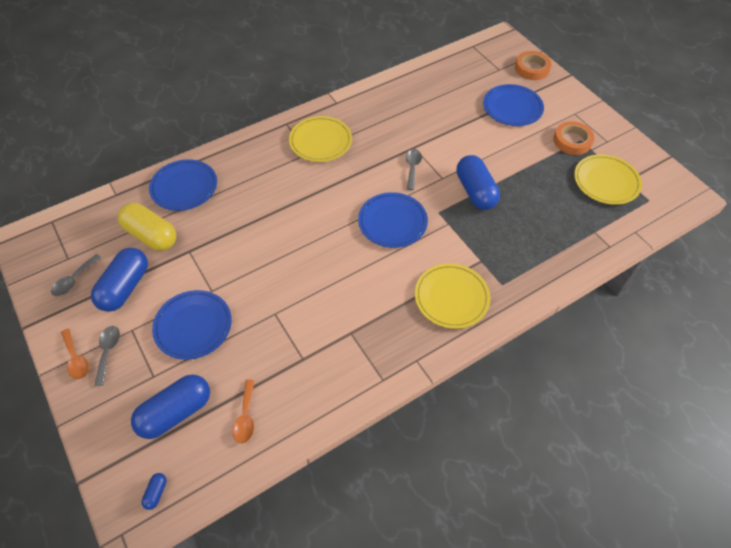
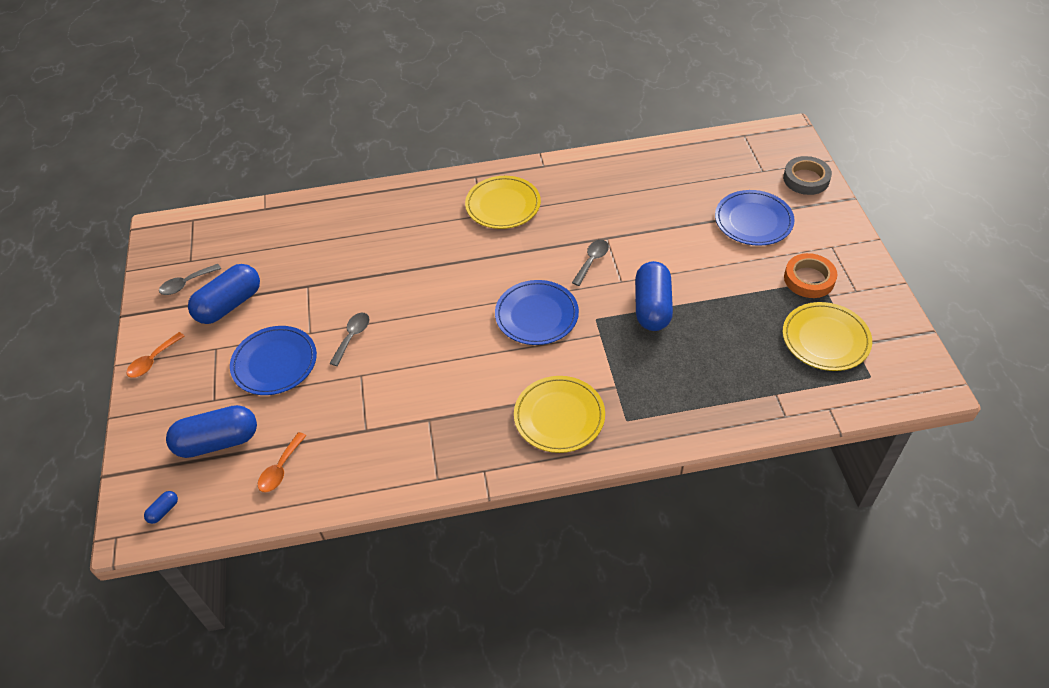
camera: 25 degrees right, 5 degrees down
orange spoon [61,328,89,379] -> orange spoon turned 45 degrees clockwise [126,332,185,378]
grey spoon [94,326,120,386] -> grey spoon moved to [329,313,370,366]
yellow capsule [118,203,176,251] -> none
blue plate [149,159,217,211] -> none
orange tape [515,51,552,80] -> grey tape [783,156,832,195]

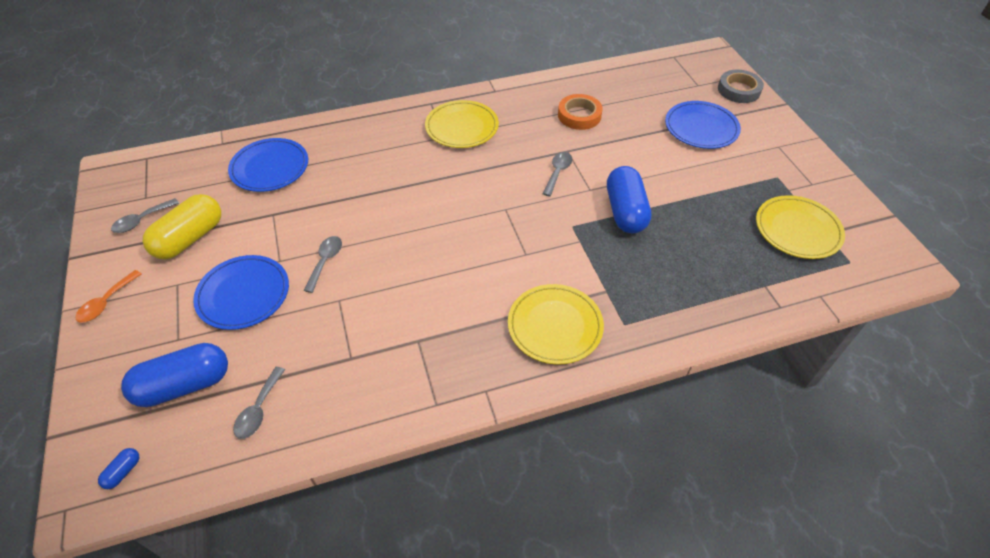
camera: 10 degrees left, 0 degrees up
blue capsule [188,264,260,324] -> yellow capsule [142,194,221,259]
orange spoon [258,432,306,493] -> grey spoon [233,367,285,439]
blue plate [495,280,579,345] -> blue plate moved to [228,138,308,192]
orange tape [784,253,837,298] -> orange tape moved to [558,94,603,130]

